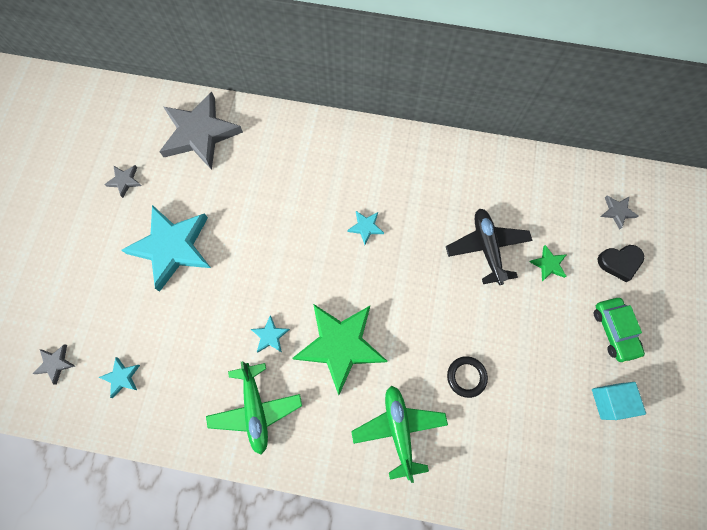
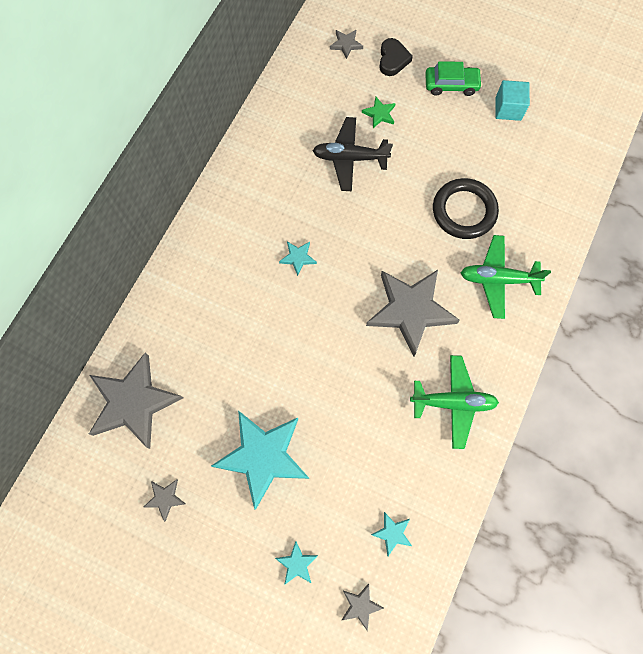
camera: 75 degrees left, 0 degrees up
turquoise star [251,315,290,353] -> turquoise star moved to [275,541,318,585]
green star [292,304,387,395] -> grey star [366,270,460,357]
black ring [447,356,488,398] -> black ring [433,178,499,239], size x1.76

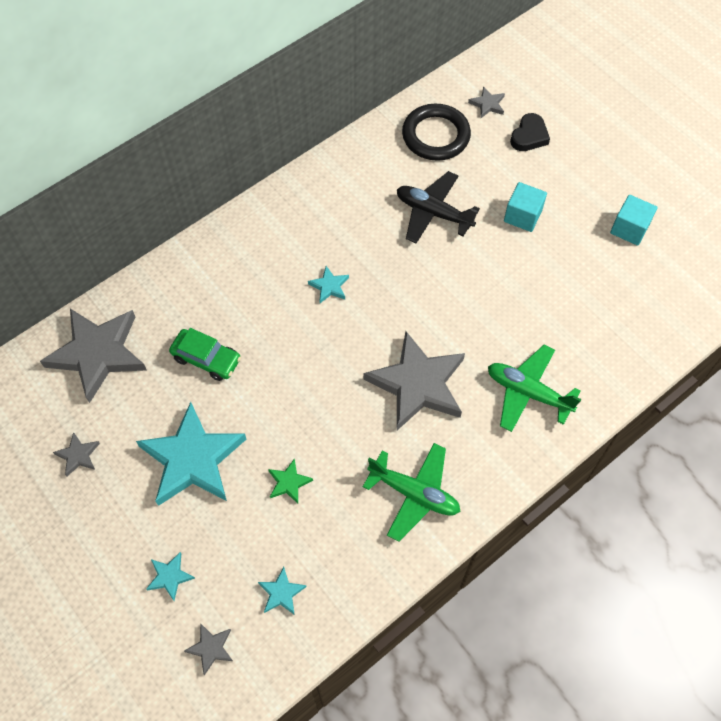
camera: 25 degrees right, 10 degrees down
green star [362,97,396,128] -> green star moved to [268,458,313,504]
green car [425,61,482,96] -> green car moved to [169,328,241,381]
black ring [433,178,499,239] -> black ring moved to [402,104,471,161]
none -> turquoise cube [504,182,547,232]

